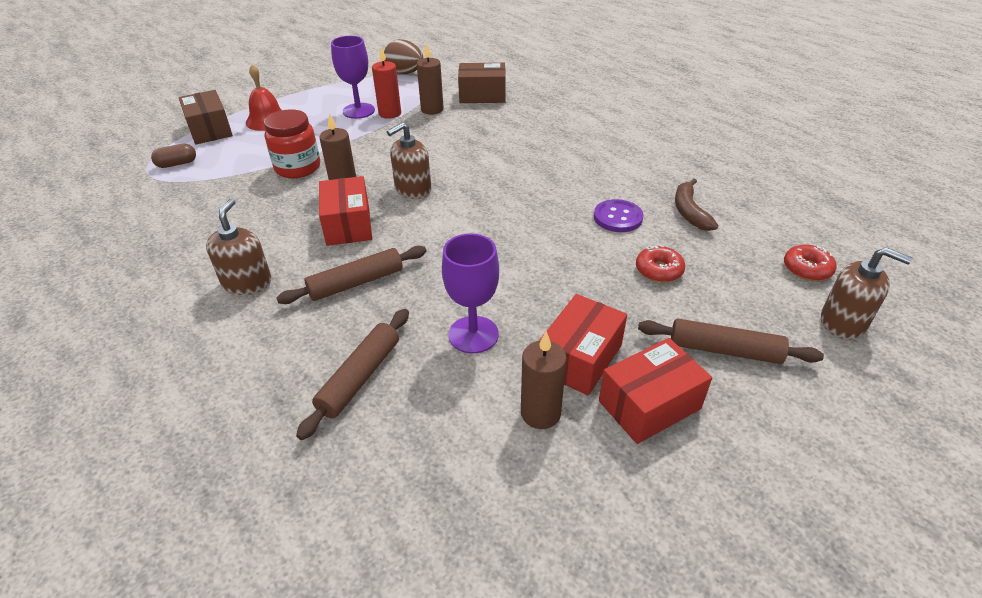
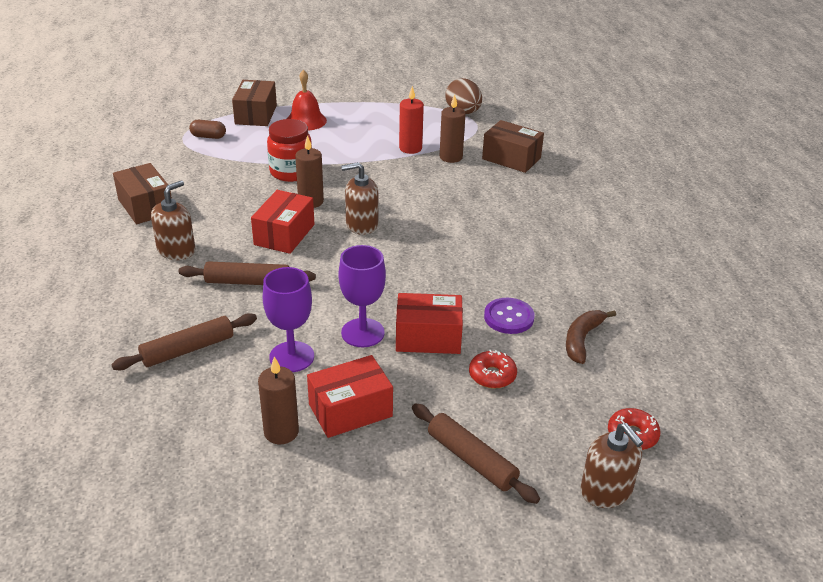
camera: 30 degrees right, 5 degrees down
purple goblet [331,36,375,119] -> purple goblet moved to [338,245,386,347]
red box [599,338,712,444] -> red box moved to [396,293,463,354]
none -> brown box [113,163,172,224]

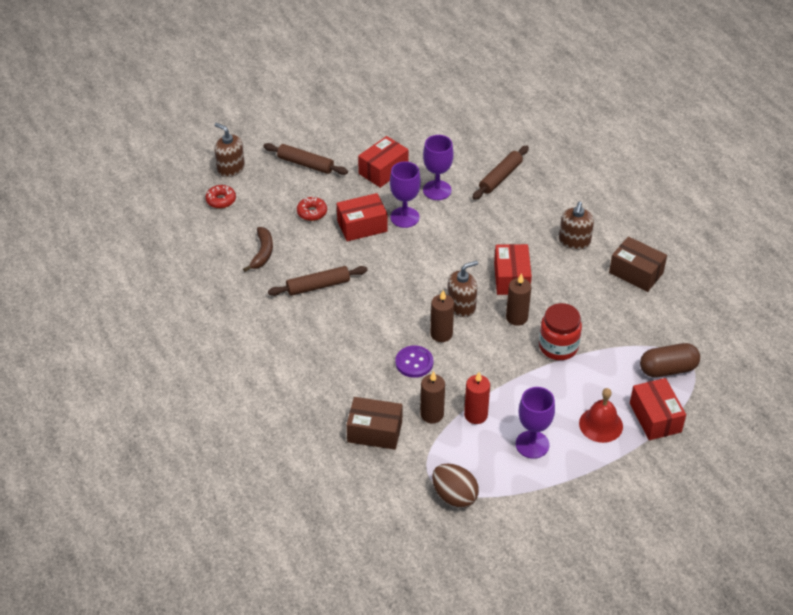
camera: 160 degrees right, 10 degrees up
brown rolling pin [179,261,316,285] -> brown rolling pin moved to [268,266,368,296]
brown capsule [189,120,226,139] -> brown capsule [640,343,700,378], size x1.67
brown box [232,80,277,126] -> red box [630,378,686,440]
brown candle [258,356,299,444] -> brown candle moved to [430,290,454,342]
purple button [484,298,534,334] -> purple button moved to [395,346,433,378]
none -> purple goblet [516,387,555,459]

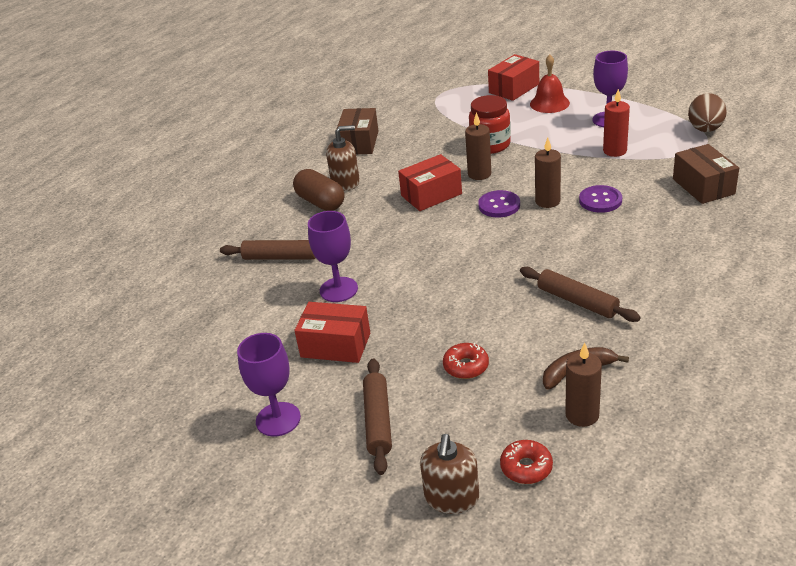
camera: 115 degrees left, 10 degrees down
red box [337,193,388,241] -> none
purple goblet [390,161,421,228] -> purple goblet moved to [237,333,301,437]
brown candle [420,371,445,423] -> brown candle moved to [565,343,602,427]
brown soap dispenser [447,261,478,317] -> purple button [478,190,520,218]
brown capsule [640,343,700,378] -> brown capsule moved to [293,169,345,211]

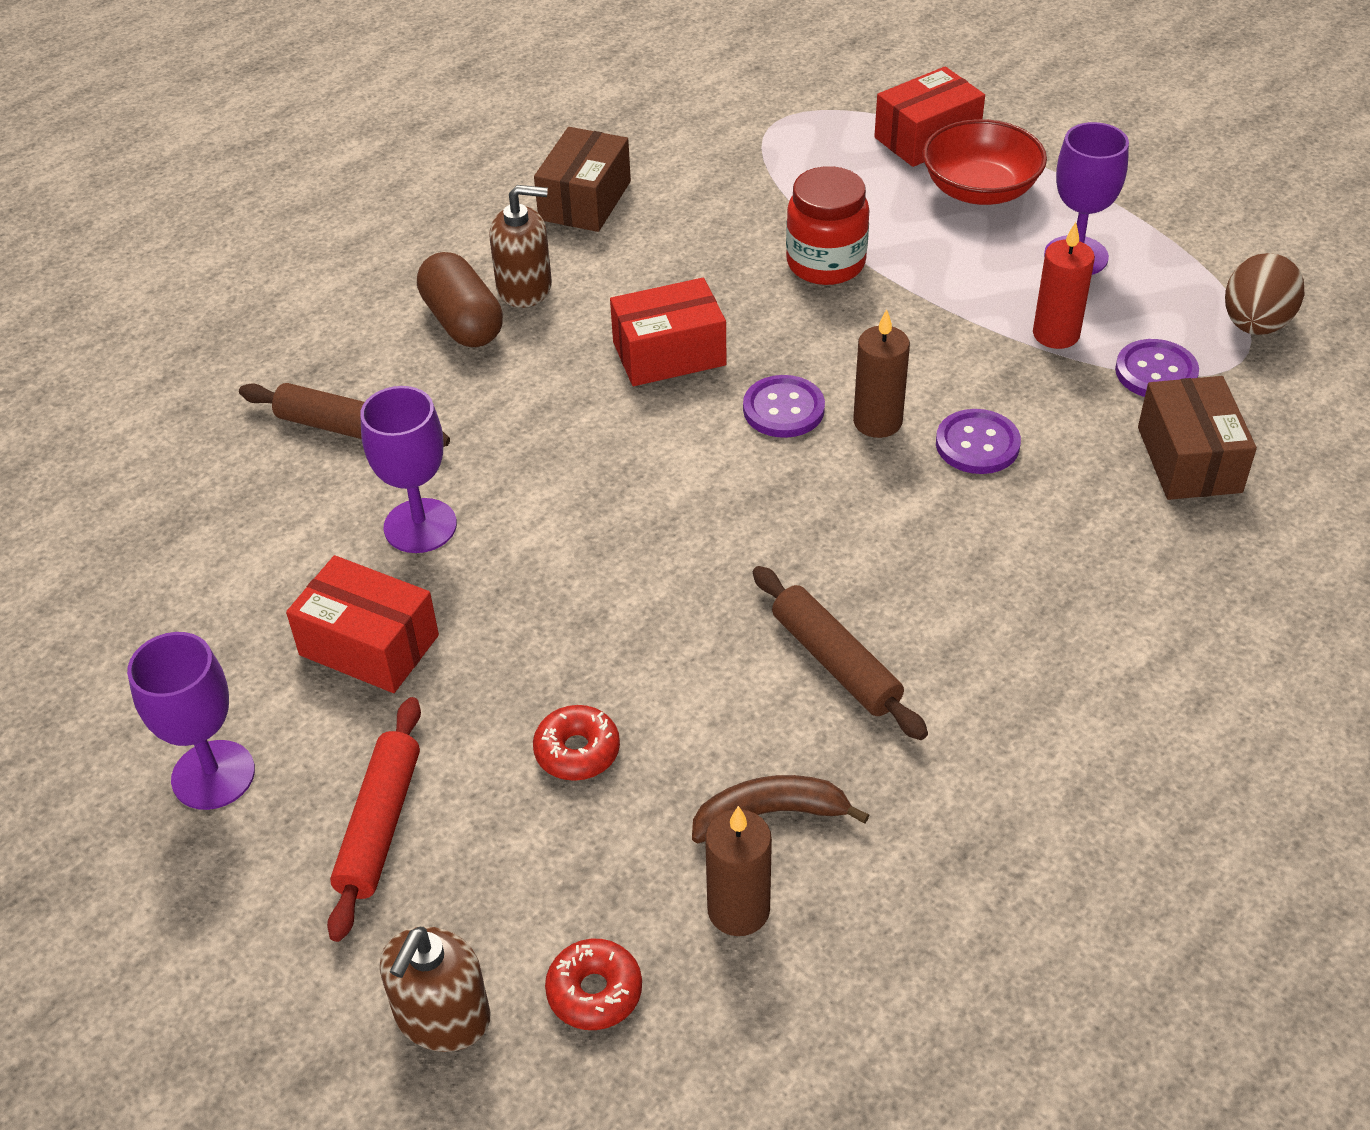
camera: 10 degrees right, 10 degrees up
brown rolling pin [363,359,392,475] -> red rolling pin [327,697,421,942]
brown candle [465,112,491,180] -> none
red bell [530,55,570,113] -> red bowl [922,119,1047,205]
none -> purple button [1115,339,1199,397]

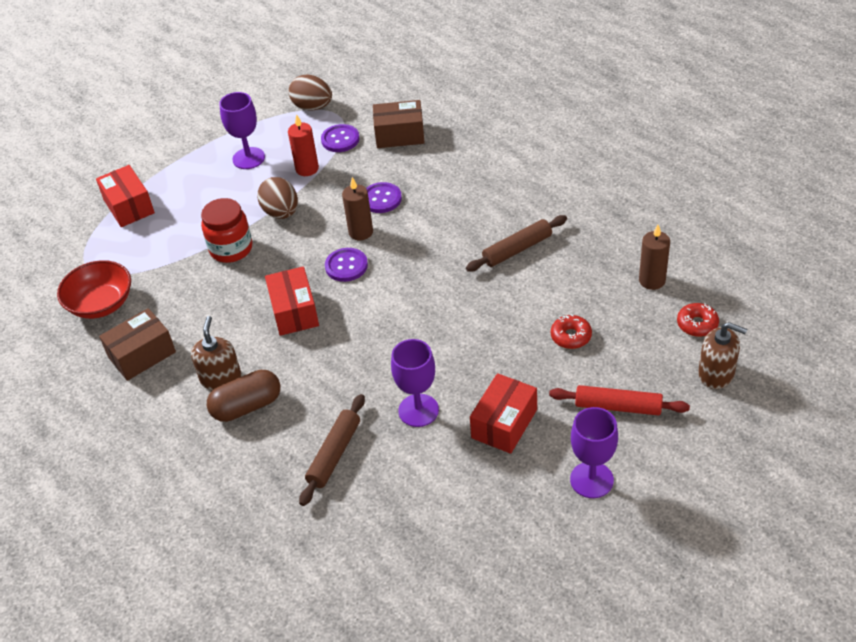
camera: 85 degrees left, 0 degrees up
brown box [534,127,631,232] -> brown box turned 60 degrees counterclockwise [99,308,176,381]
brown banana [692,775,869,843] -> none
red bowl [922,119,1047,205] -> red bowl moved to [57,260,131,319]
none -> brown egg [257,177,298,219]

